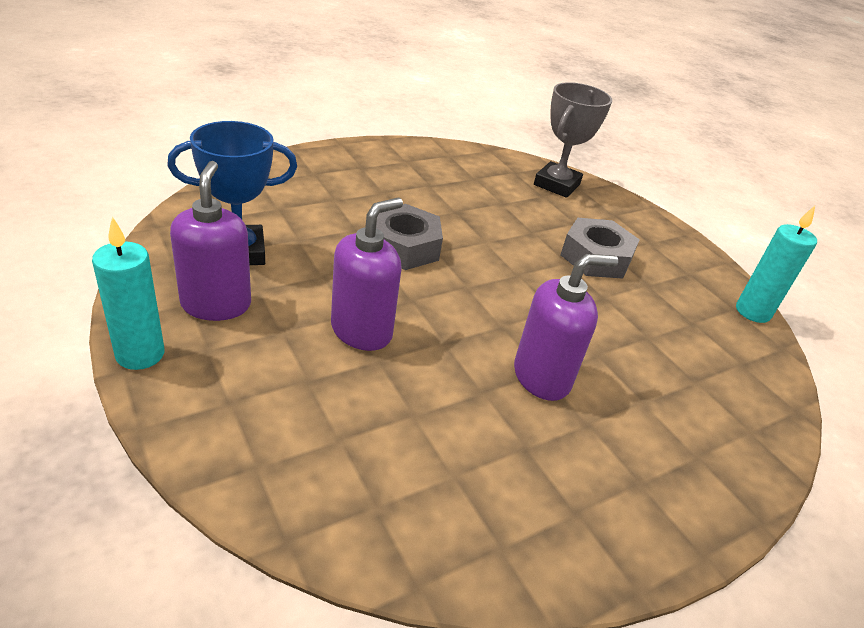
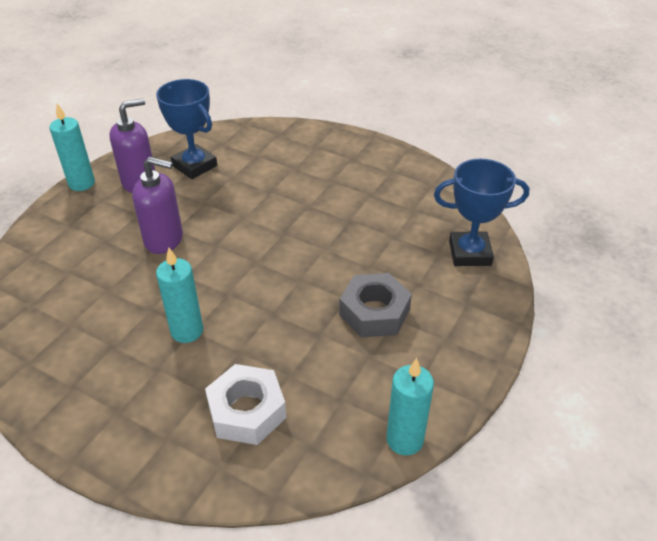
camera: 65 degrees right, 5 degrees up
grey nut [376,204,443,270] -> none
purple soap dispenser [514,254,618,401] -> turquoise candle [156,247,203,343]
grey trophy [534,82,612,198] -> blue trophy [434,159,529,266]
none -> white nut [205,364,286,445]

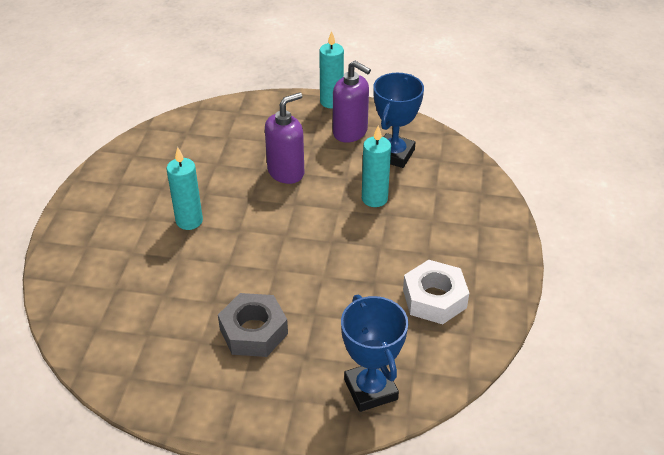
camera: 70 degrees right, 0 degrees up
purple soap dispenser [132,157,183,254] -> purple soap dispenser turned 120 degrees counterclockwise [265,92,304,184]
white nut [205,364,286,445] -> white nut moved to [403,260,469,324]
turquoise candle [386,358,434,455] -> turquoise candle moved to [362,125,391,207]

